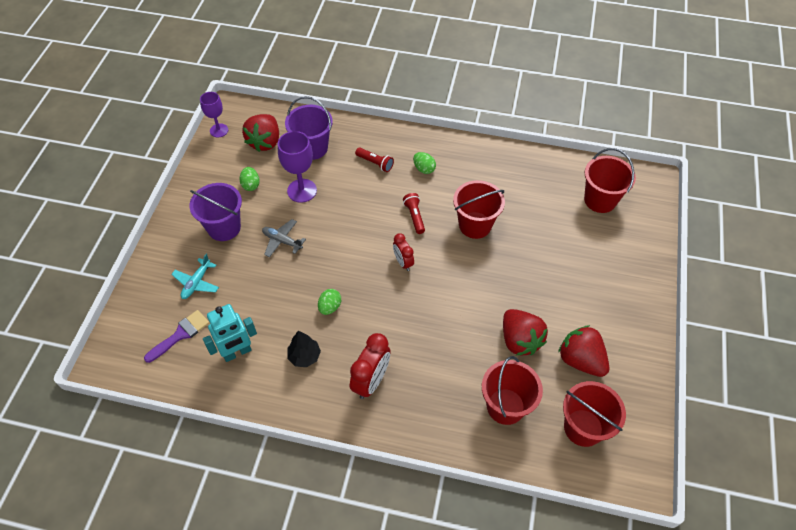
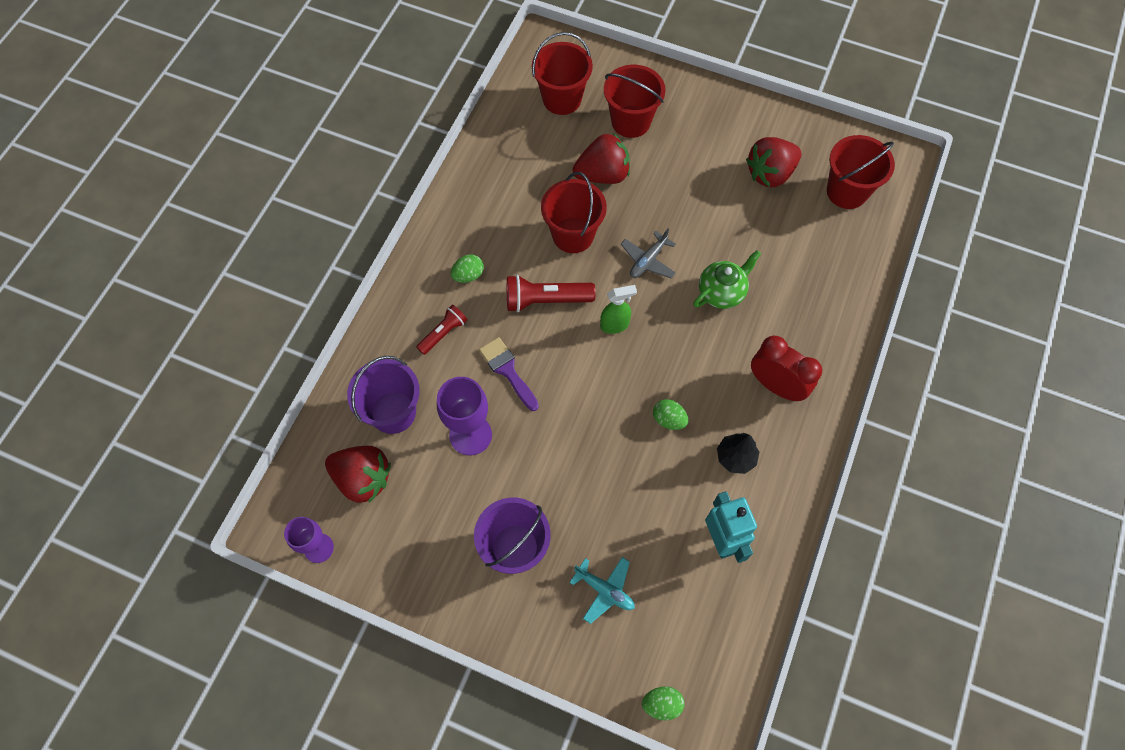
camera: 80 degrees left, 10 degrees up
purple brush [144,310,209,363] -> purple brush moved to [479,337,539,411]
green egg [239,167,260,191] -> green egg moved to [642,686,685,720]
grey plane [262,219,306,258] -> grey plane moved to [621,228,676,278]
red clock [393,233,414,271] -> green spray bottle [600,285,637,334]
red flashlight [403,193,425,234] -> red flashlight [507,275,596,312], size x1.59
red bucket [482,356,543,425] -> red bucket moved to [604,65,665,138]
red strawberry [503,309,548,355] -> red strawberry moved to [573,133,630,184]
none -> green teapot [693,250,761,309]

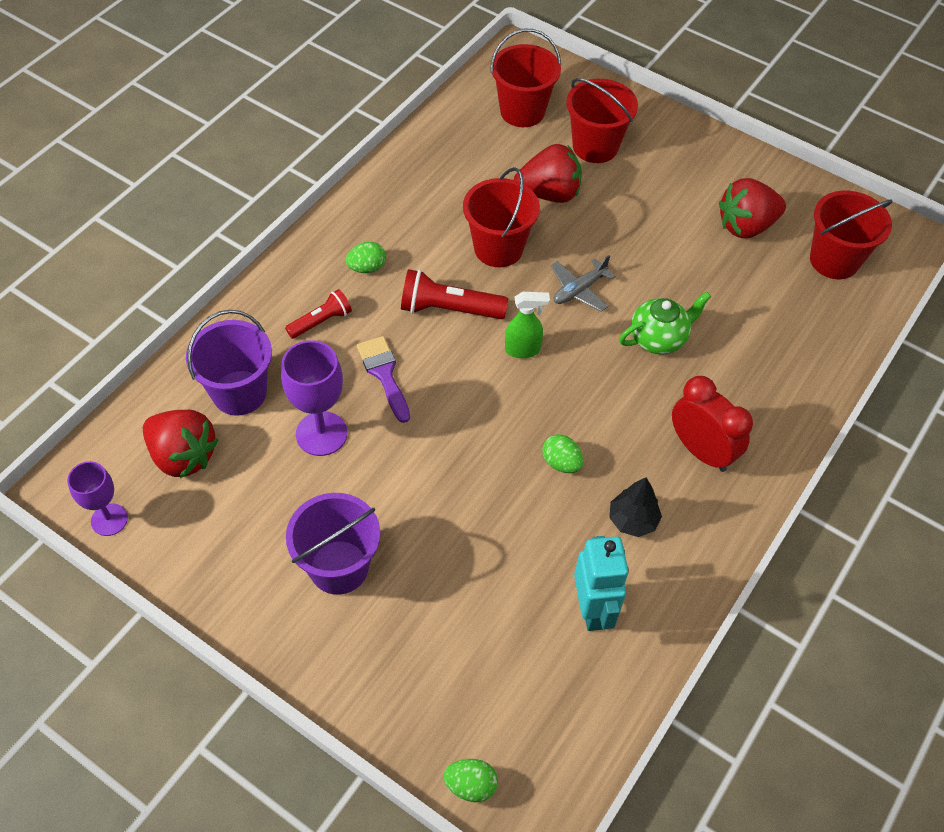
camera: 10 degrees right, 10 degrees down
turquoise plane [569,557,635,624] -> none

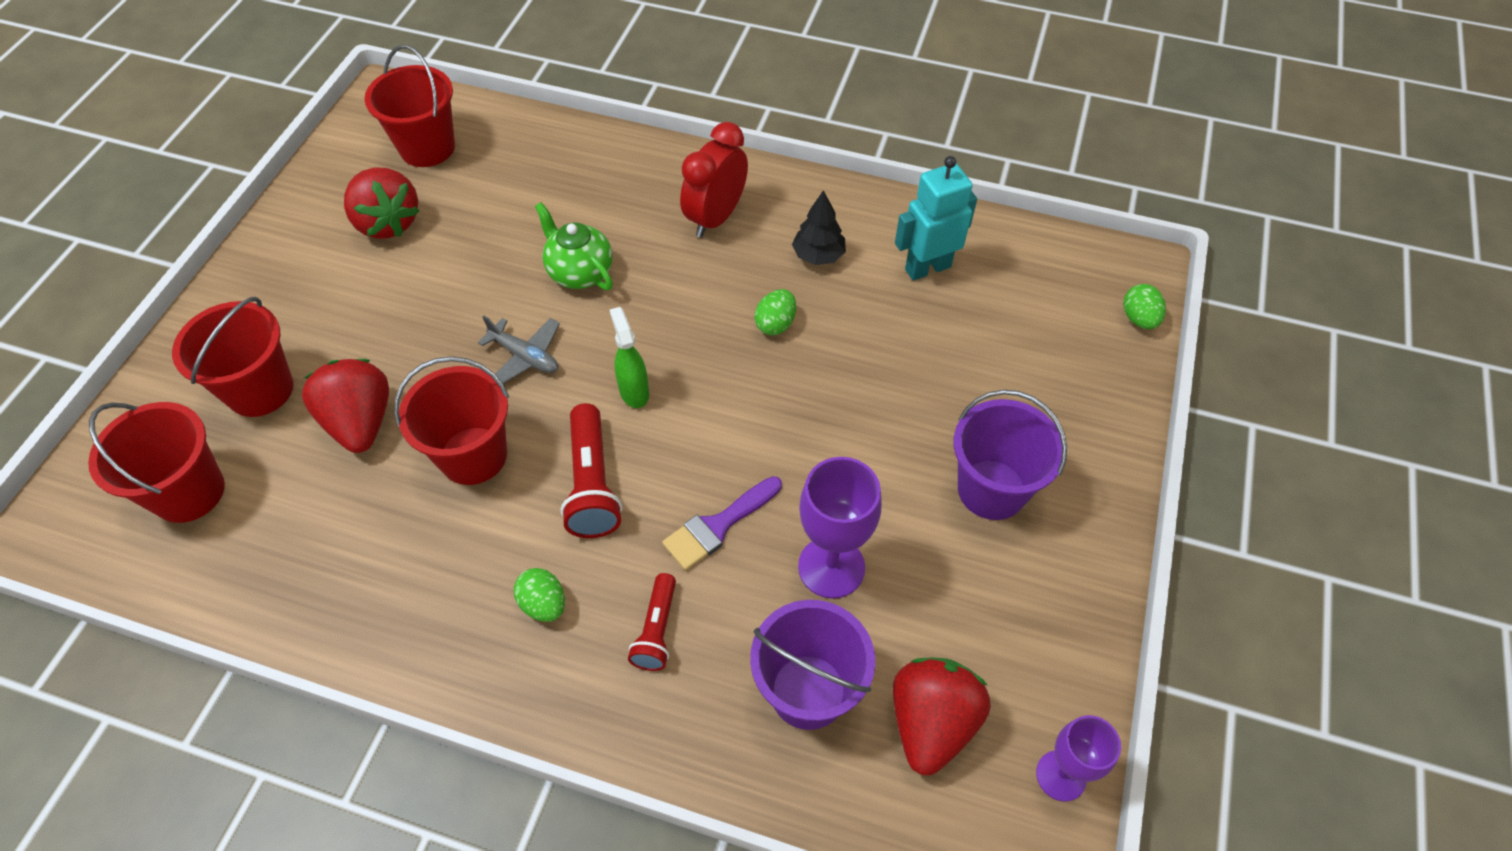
camera: 105 degrees left, 0 degrees up
red flashlight [285,289,352,339] -> red flashlight turned 120 degrees counterclockwise [628,573,676,671]

